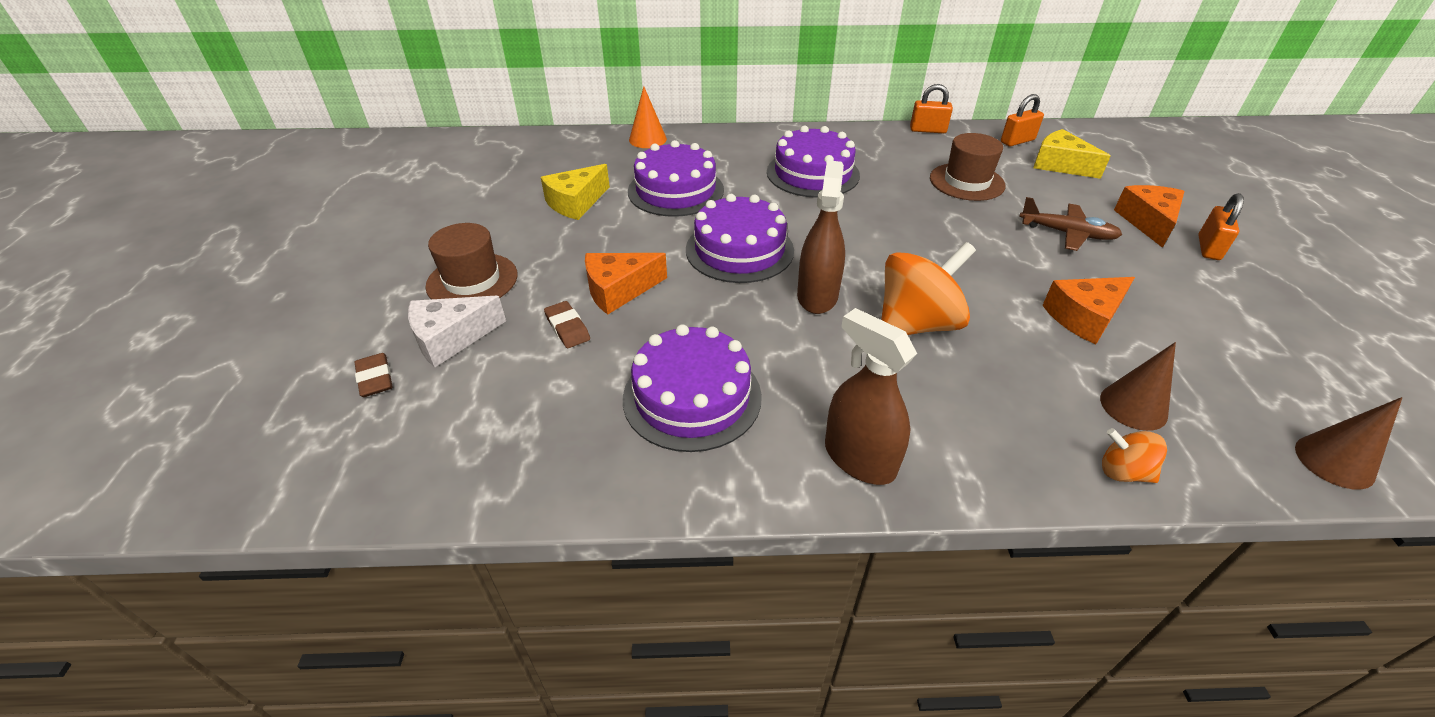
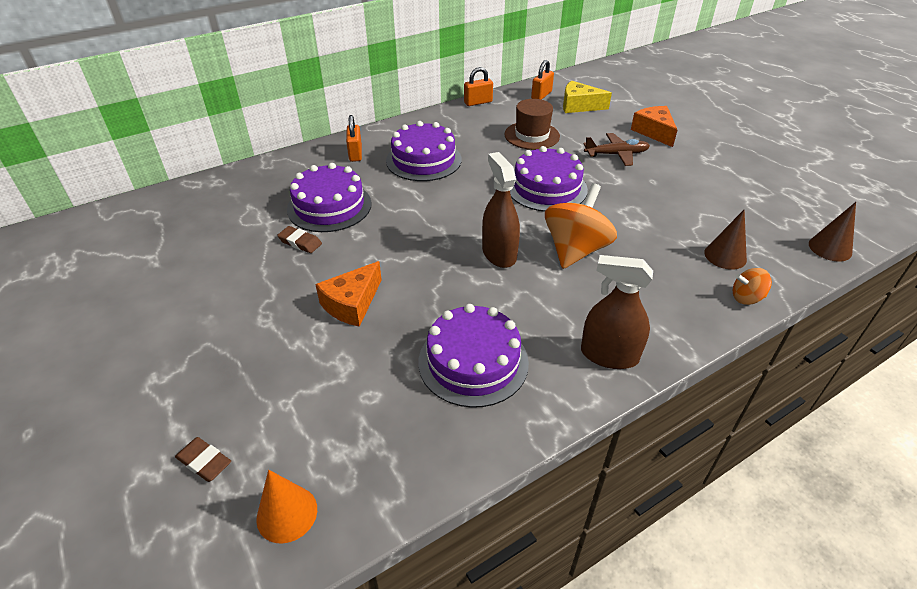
camera: 30 degrees left, 0 degrees up
white cheese [408,296,506,367] -> none
brown hat [426,223,518,299] -> none
yellow cheese [541,164,610,220] -> none
brown eraser [544,301,590,348] -> brown eraser moved to [277,226,322,253]
orange cone [629,86,667,148] -> orange cone moved to [256,470,317,543]
purple cake [686,194,794,283] -> purple cake moved to [510,146,588,212]
orange cheese [1042,277,1135,344] -> none
orange padlock [1198,193,1244,260] -> orange padlock moved to [346,115,362,162]

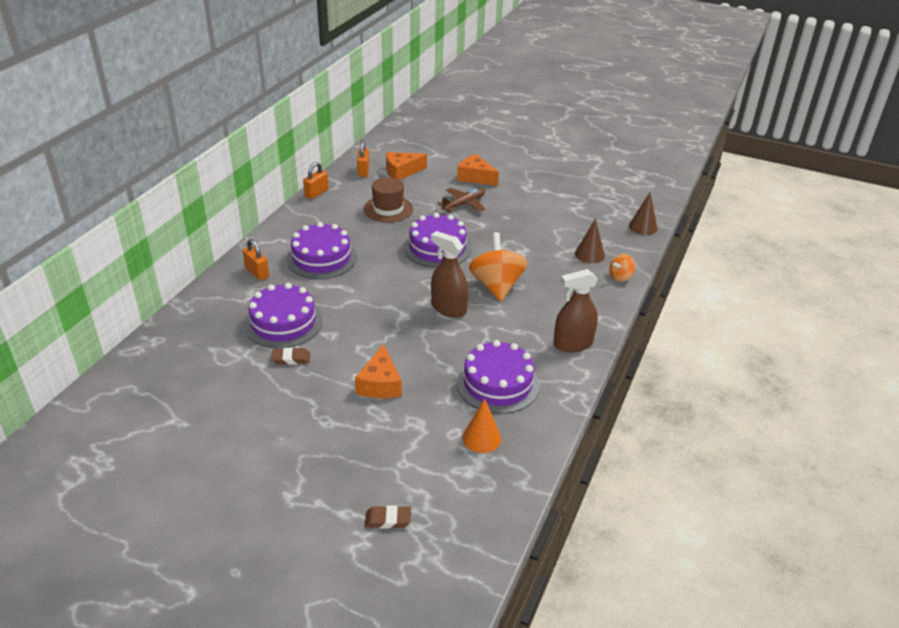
camera: 35 degrees left, 5 degrees down
orange cone [256,470,317,543] -> orange cone moved to [462,399,501,453]
yellow cheese [563,80,612,113] -> orange cheese [386,152,427,180]

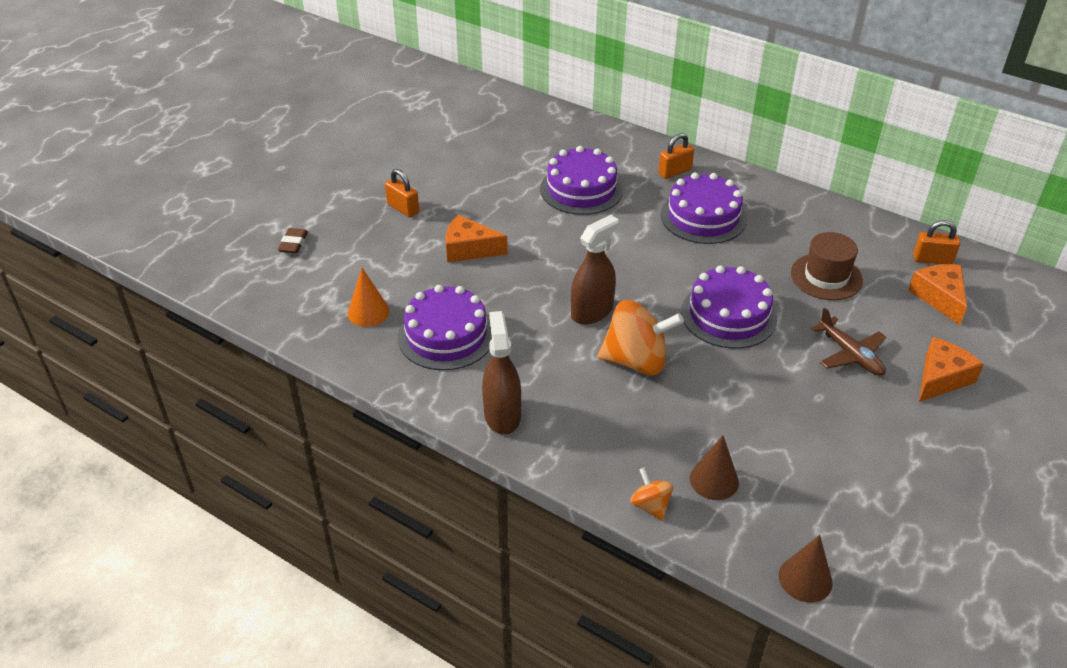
camera: 100 degrees right, 5 degrees up
brown eraser [271,348,310,365] -> none
orange padlock [303,162,329,199] -> orange padlock moved to [385,169,419,218]

